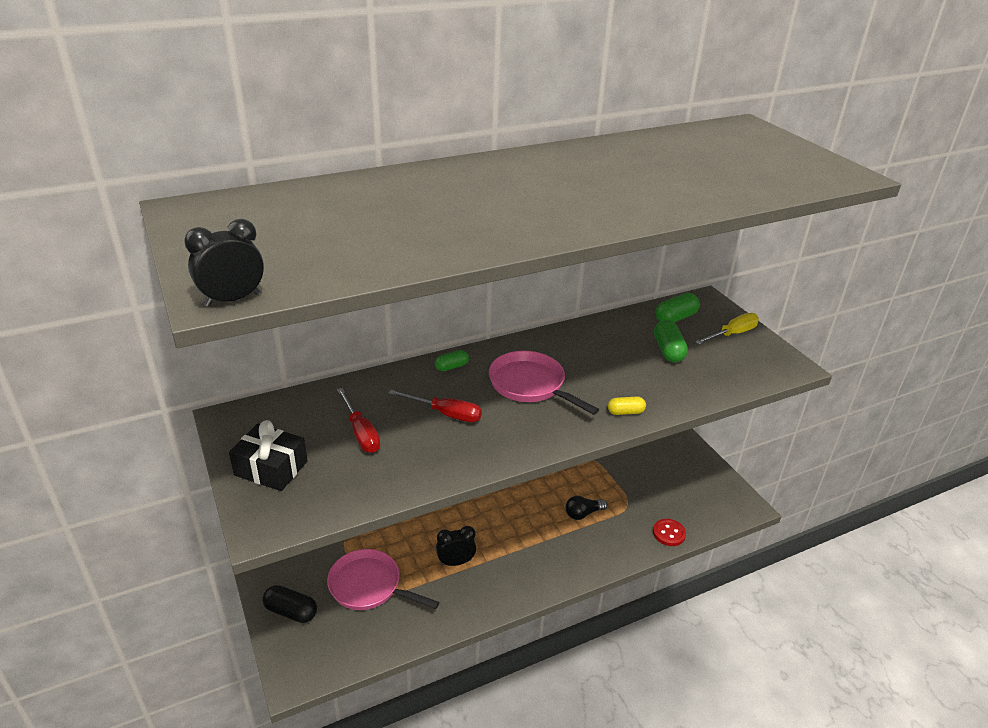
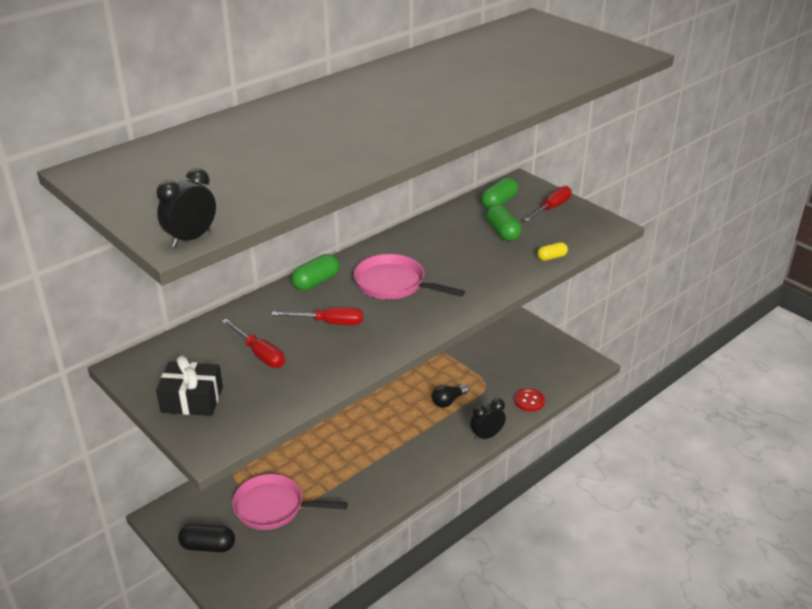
camera: 15 degrees left, 0 degrees up
green capsule [435,350,469,371] -> green capsule [291,254,339,291], size x1.61
black clock [436,526,476,566] -> black clock moved to [470,398,506,441]
yellow capsule [608,397,646,415] -> yellow capsule moved to [537,242,568,261]
yellow screwdriver [695,313,759,344] -> red screwdriver [524,186,572,222]

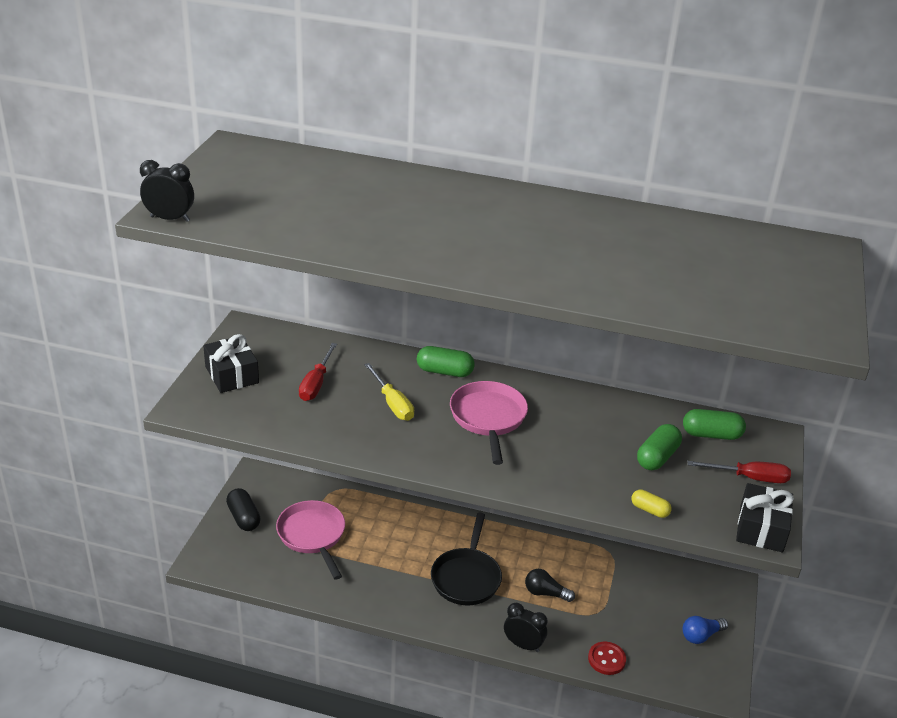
camera: 55 degrees right, 0 degrees up
red screwdriver [271,307,363,325] -> yellow screwdriver [364,363,414,421]
none -> black pan [431,513,502,605]
none -> blue light bulb [682,616,728,644]
none -> black gift [736,483,794,552]

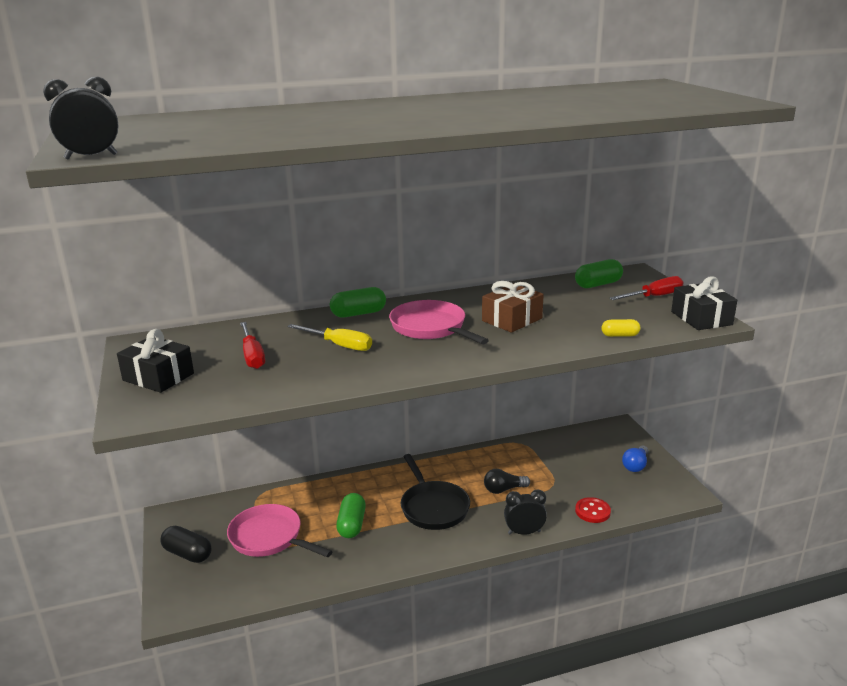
camera: 30 degrees left, 10 degrees down
green capsule [637,424,682,470] -> green capsule moved to [336,493,366,538]
none -> brown gift [482,281,544,333]

